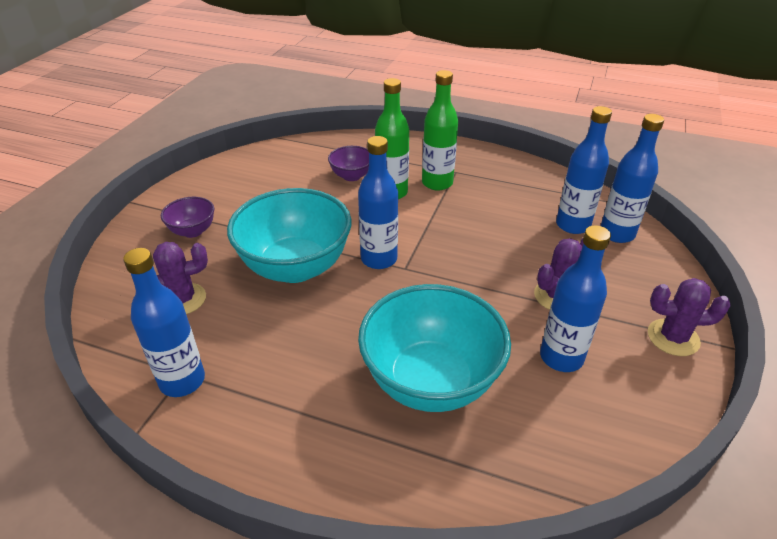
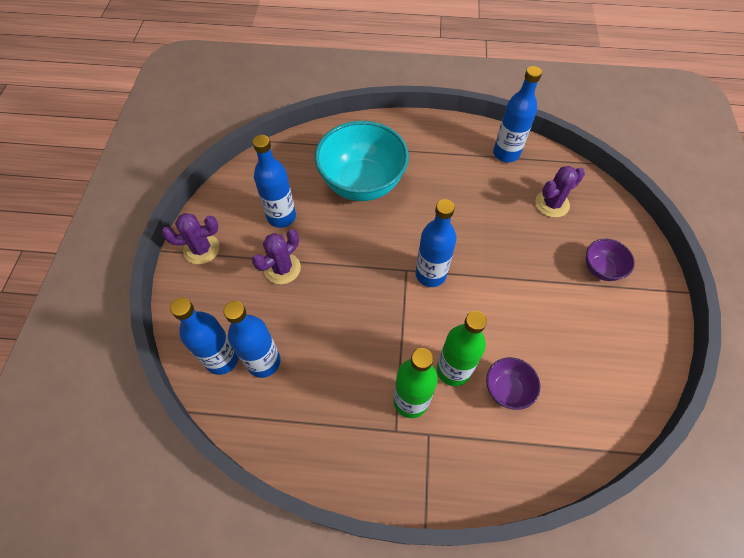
camera: 165 degrees right, 20 degrees up
turquoise bowl [227,188,352,283] -> none

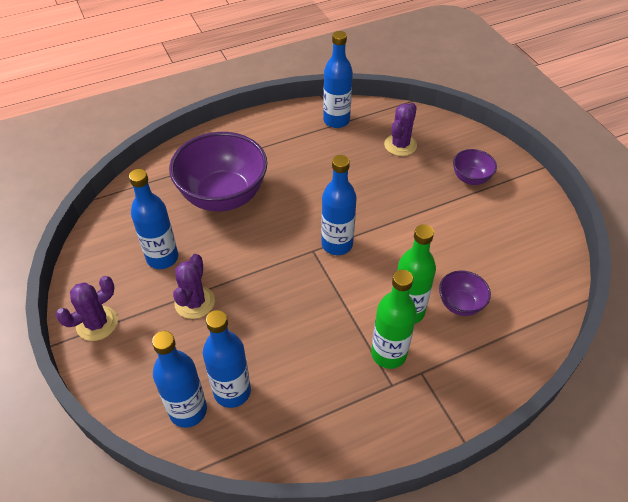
camera: 30 degrees left, 10 degrees down
turquoise bowl [315,121,409,201] -> purple bowl [169,132,267,212]

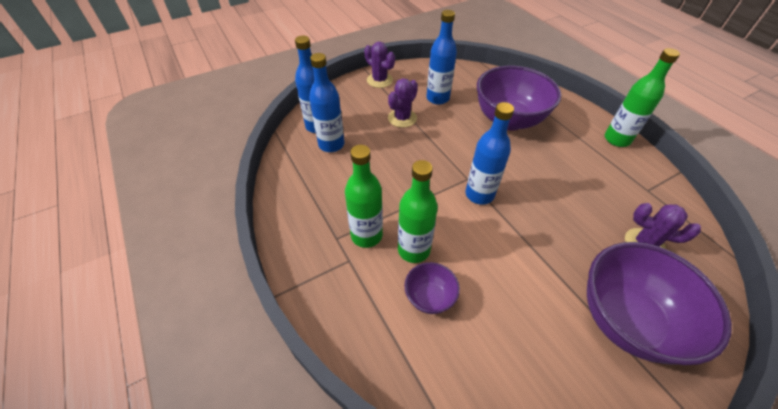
camera: 85 degrees right, 0 degrees up
purple cactus [173,254,215,319] -> purple cactus turned 60 degrees counterclockwise [388,78,418,128]
blue bottle [323,31,353,128] -> none
purple bowl [453,149,497,185] -> purple bowl [587,242,732,365], size x2.12
none -> green bottle [605,48,680,147]

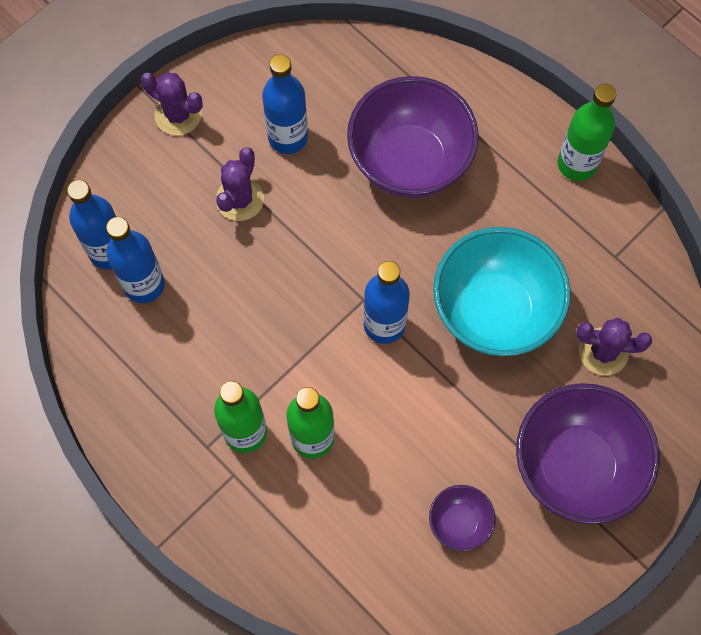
camera: 15 degrees left, 20 degrees up
purple bowl [404,262,460,314] -> purple bowl moved to [429,485,496,551]
none -> turquoise bowl [433,227,571,356]

